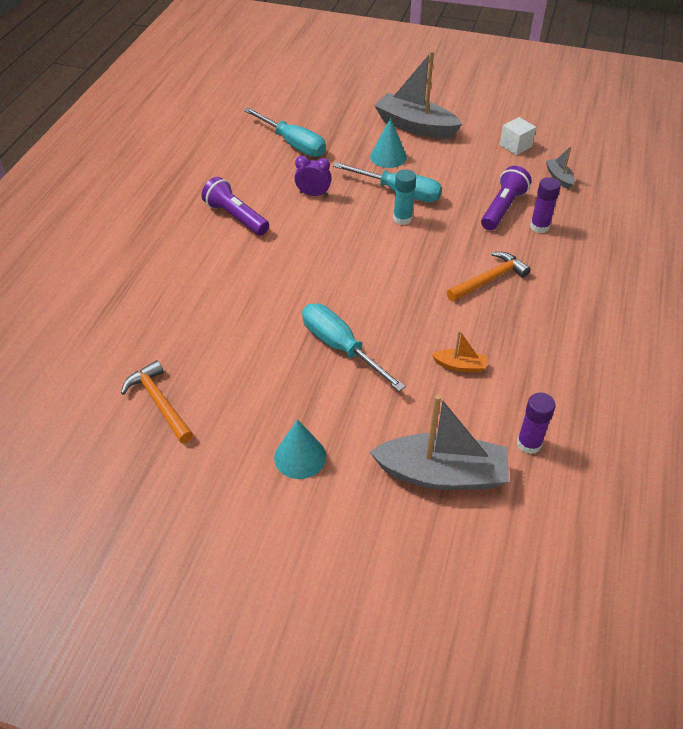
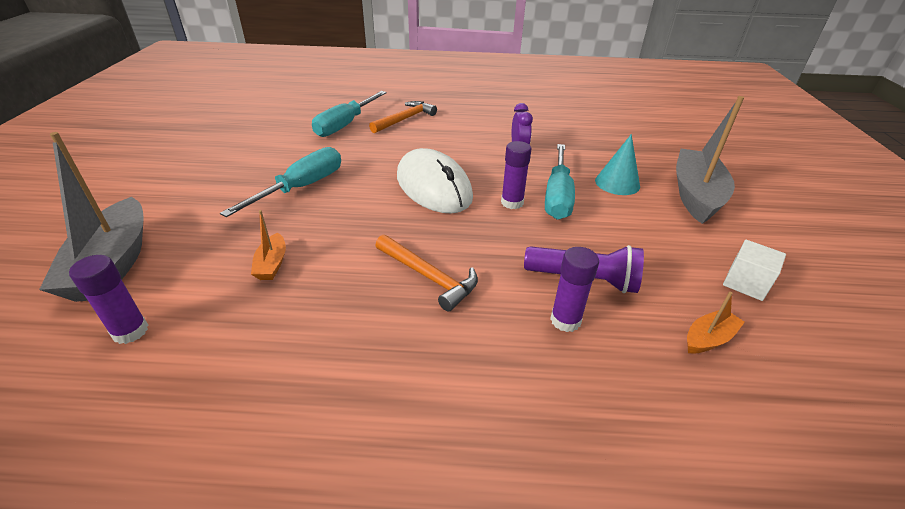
camera: 75 degrees right, 10 degrees down
orange hammer [121,360,193,443] -> orange hammer moved to [369,101,437,133]
purple flashlight [201,177,269,235] -> none
turquoise screwdriver [244,107,326,157] -> turquoise screwdriver moved to [312,91,387,137]
turquoise cone [274,419,326,479] -> none
turquoise glue stick [393,169,416,225] -> purple glue stick [501,141,531,209]
grey boat [546,146,575,189] -> orange boat [687,292,745,354]
none -> white mouse [397,148,473,213]

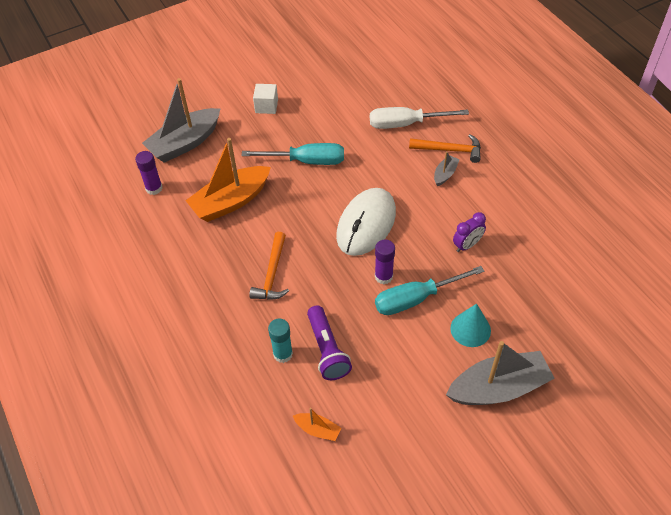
camera: 60 degrees right, 15 degrees up
orange boat [251,210,286,280] -> orange boat [185,138,271,222], size x2.21
turquoise screwdriver [312,91,387,137] -> white screwdriver [370,107,469,129]
purple glue stick [550,247,599,332] -> turquoise glue stick [268,318,293,363]
white cube [723,240,786,301] -> white cube moved to [253,84,278,114]
none -> grey boat [434,152,460,186]

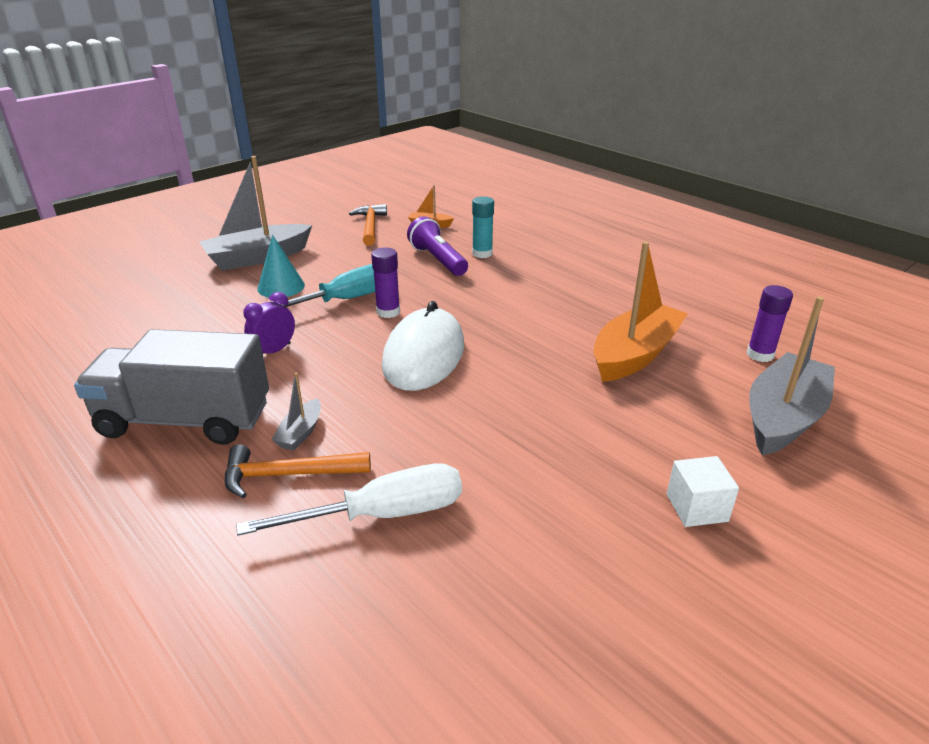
camera: 165 degrees right, 20 degrees down
turquoise screwdriver [241,143,344,165] -> none
orange hammer [249,232,289,300] -> orange hammer moved to [349,204,387,246]
none -> grey truck [74,329,269,445]

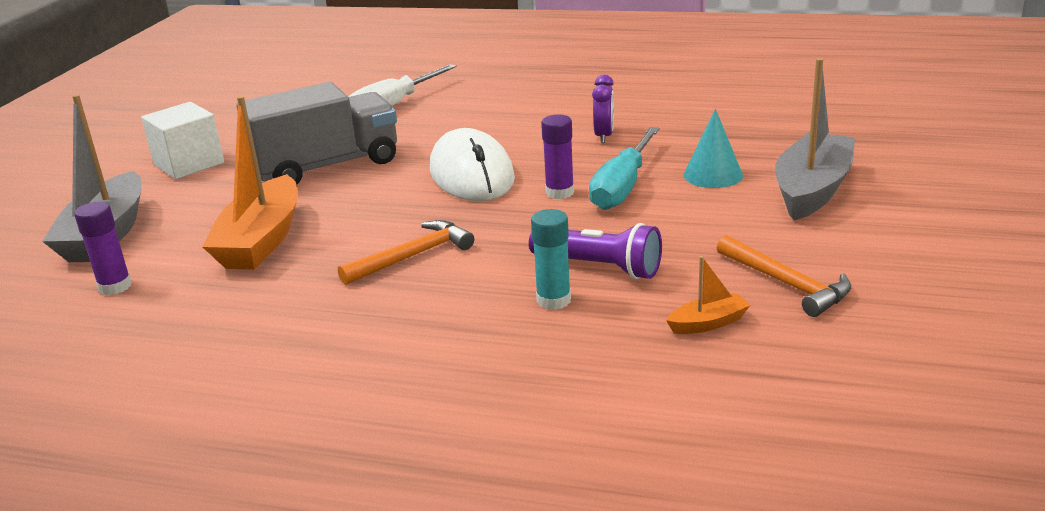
camera: 150 degrees right, 5 degrees down
grey truck [74,329,269,445] -> grey truck moved to [236,82,397,184]
orange hammer [225,444,371,498] -> orange hammer moved to [338,220,474,285]
grey boat [271,373,321,451] -> none
white cube [667,456,739,527] -> white cube [141,102,224,179], size x1.55

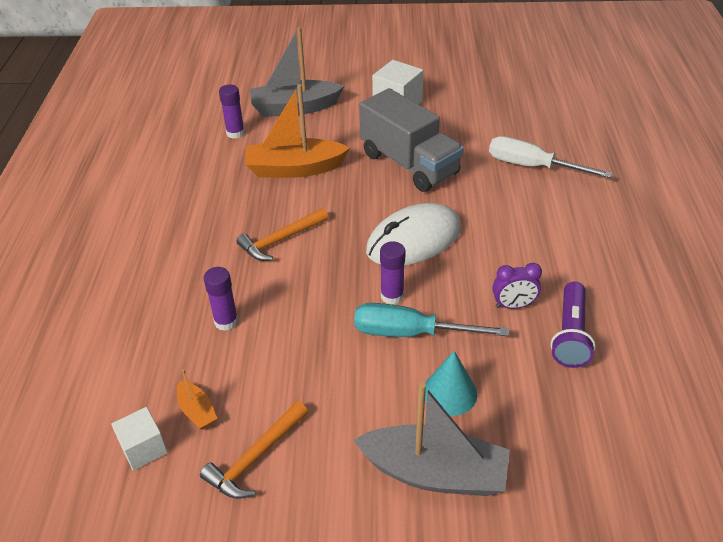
camera: 75 degrees right, 15 degrees up
orange hammer [338,220,474,285] -> orange hammer turned 105 degrees clockwise [236,208,328,261]
purple flashlight [529,223,662,279] -> purple flashlight moved to [551,282,596,368]
turquoise glue stick [531,209,571,310] -> purple glue stick [203,267,238,331]
none -> white cube [111,407,168,471]

